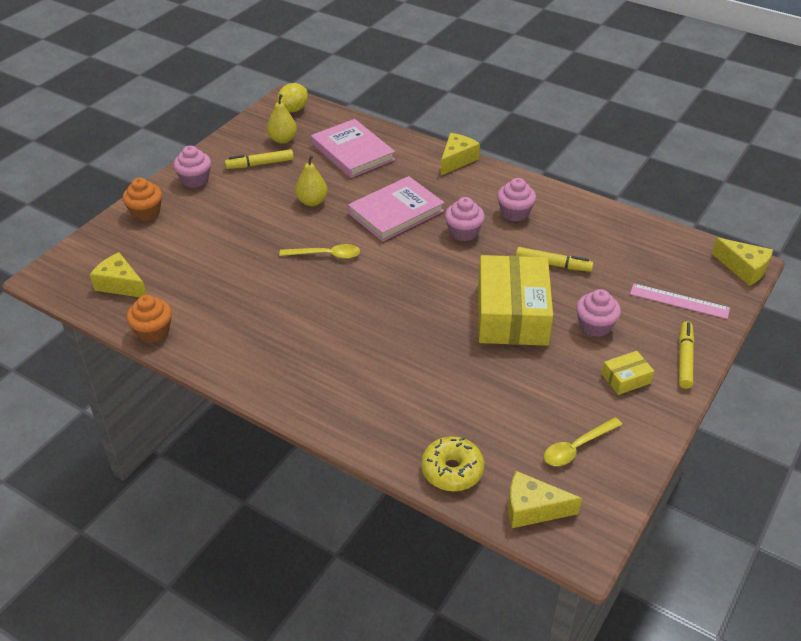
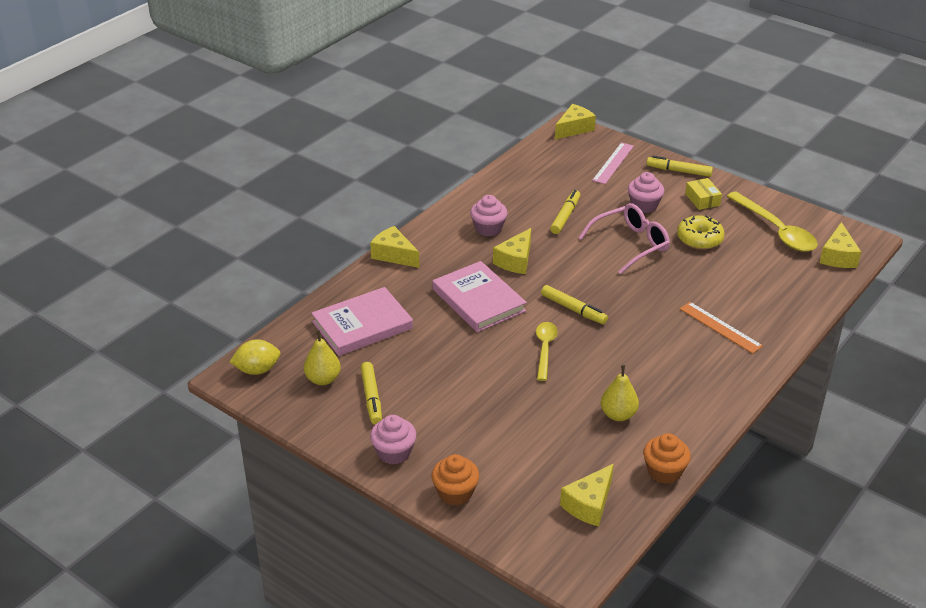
camera: 85 degrees left, 5 degrees down
yellow lemon [277,83,308,112] -> yellow lemon turned 60 degrees counterclockwise [230,339,280,375]
yellow pear [295,155,328,206] -> yellow pear moved to [601,365,639,421]
yellow donut [421,436,484,491] -> yellow donut moved to [677,215,725,250]
pink cupcake [445,197,485,241] -> yellow cheese [493,228,531,274]
yellow box [478,255,553,346] -> pink glasses [579,203,670,274]
yellow spoon [544,417,622,466] -> yellow spoon [727,192,818,252], size x1.63
none -> yellow marker [541,285,608,324]
none -> orange ruler [680,302,763,354]

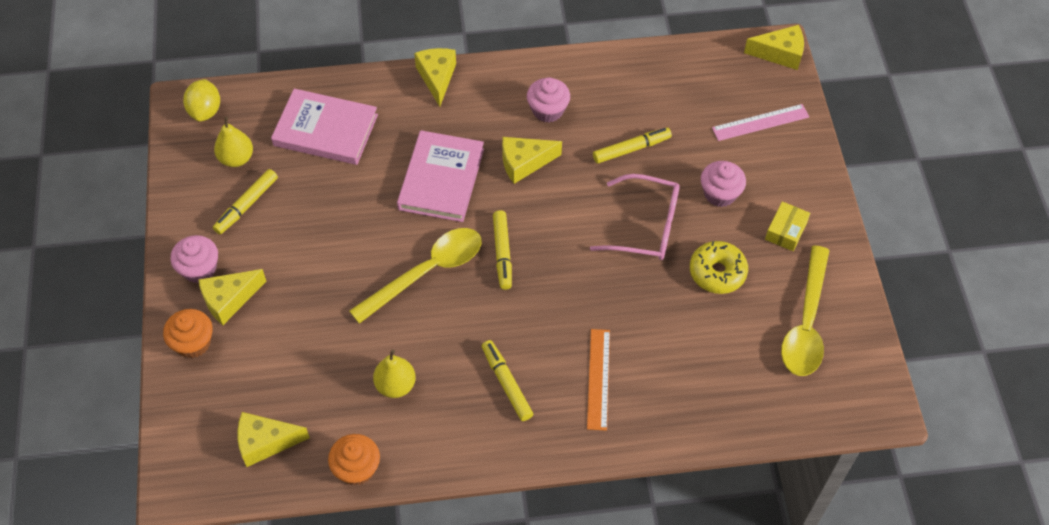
camera: 45 degrees right, 20 degrees up
yellow lemon [230,339,280,375] -> yellow lemon turned 60 degrees clockwise [183,79,220,121]
yellow spoon [536,322,558,381] -> yellow spoon [349,228,481,324], size x1.63
yellow marker [646,156,713,177] -> yellow marker moved to [482,340,533,421]
yellow cheese [820,222,861,268] -> yellow cheese moved to [198,269,266,325]

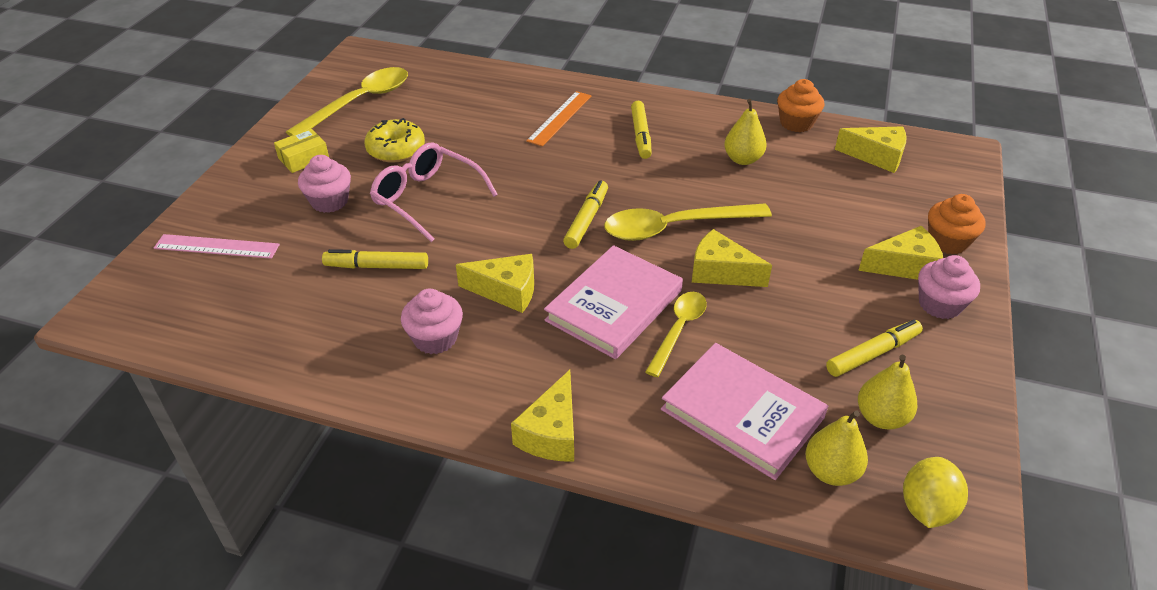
camera: 155 degrees left, 15 degrees down
yellow cheese [744,25,804,70] -> yellow cheese moved to [692,229,772,287]
none -> yellow spoon [645,292,707,377]
none -> yellow pear [805,410,868,486]

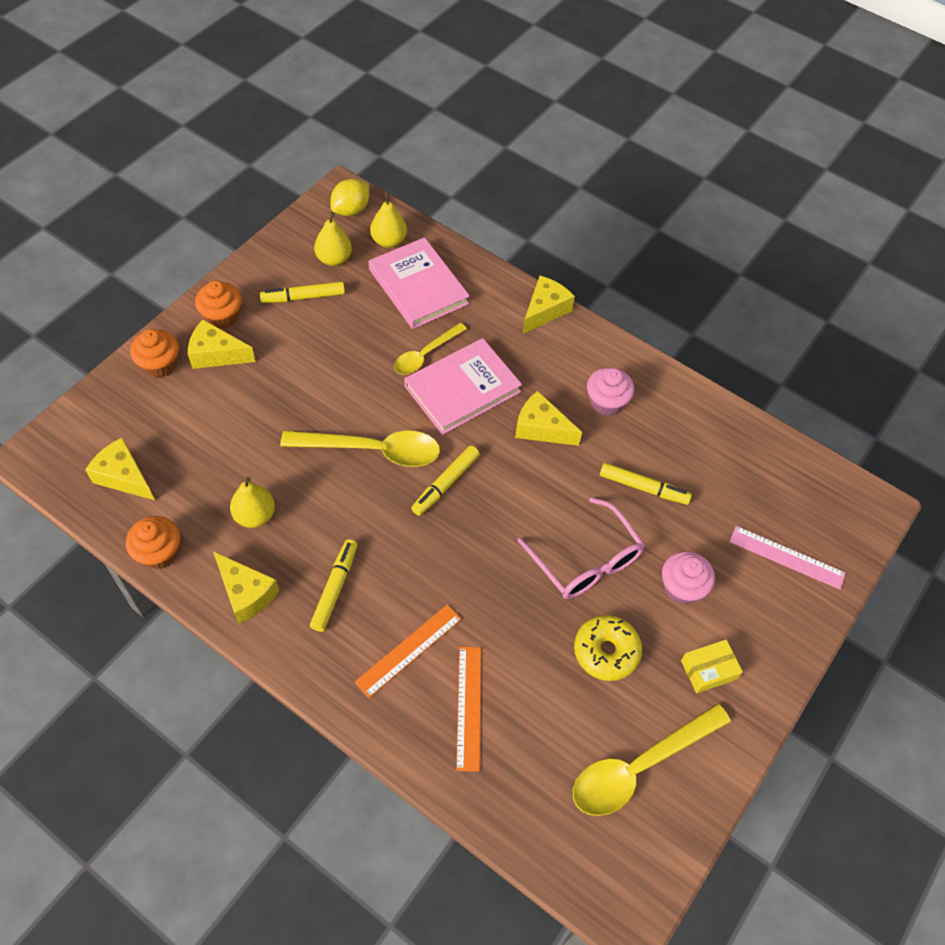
camera: 165 degrees left, 15 degrees up
yellow cheese [692,229,772,287] -> yellow cheese moved to [213,551,279,624]
pink cupcake [918,255,980,319] -> orange cupcake [195,281,242,329]
none -> orange ruler [456,647,481,772]

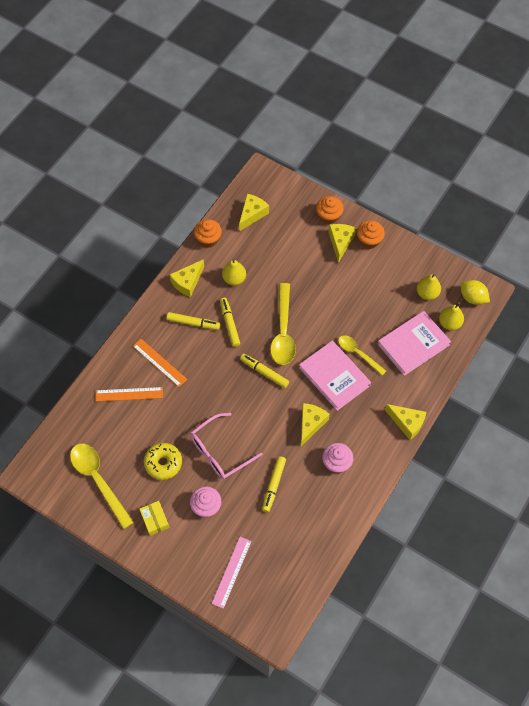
camera: 90 degrees right, 5 degrees up
yellow marker [260,281,345,303] -> yellow marker moved to [220,298,240,347]

